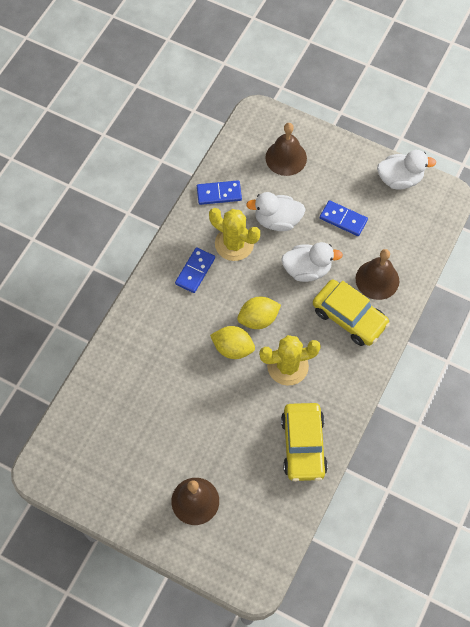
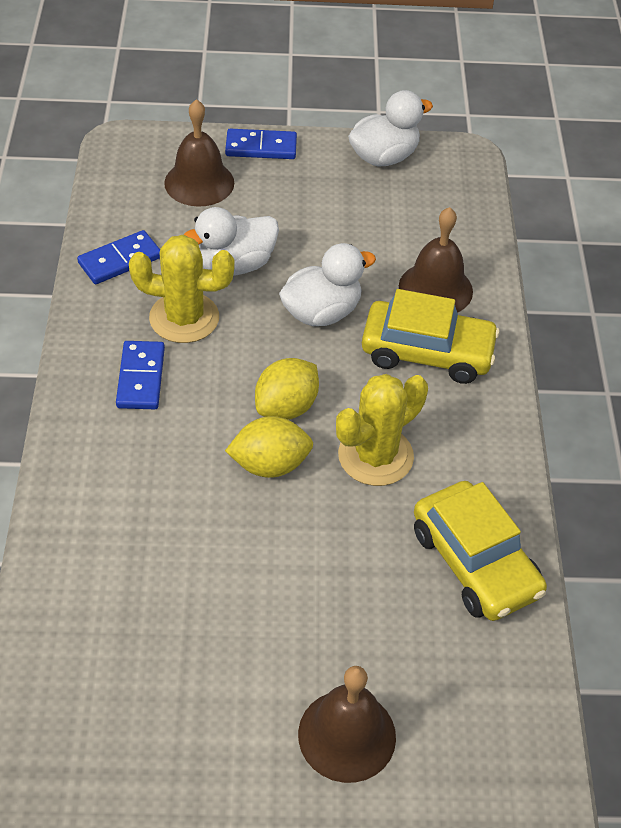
camera: 30 degrees left, 15 degrees down
blue domino [320,200,368,236] -> blue domino moved to [225,129,297,159]

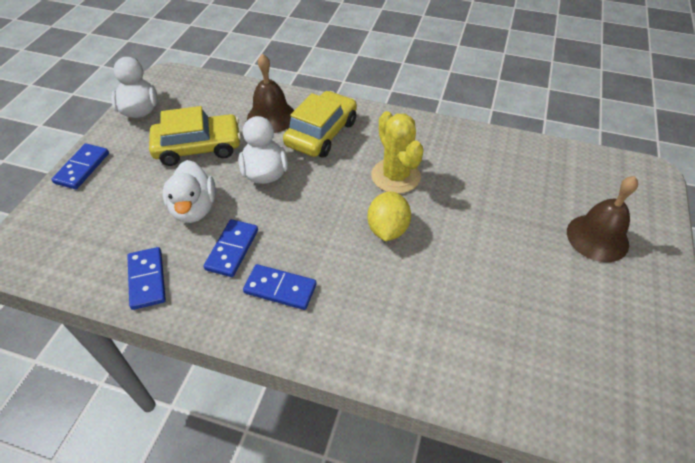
camera: 70 degrees left, 0 degrees up
yellow cactus [129,235,235,343] -> blue domino [203,219,258,277]
brown bell [164,99,234,207] -> none
yellow lemon [255,358,319,420] -> none
yellow car [414,481,547,621] -> yellow car moved to [149,106,241,166]

